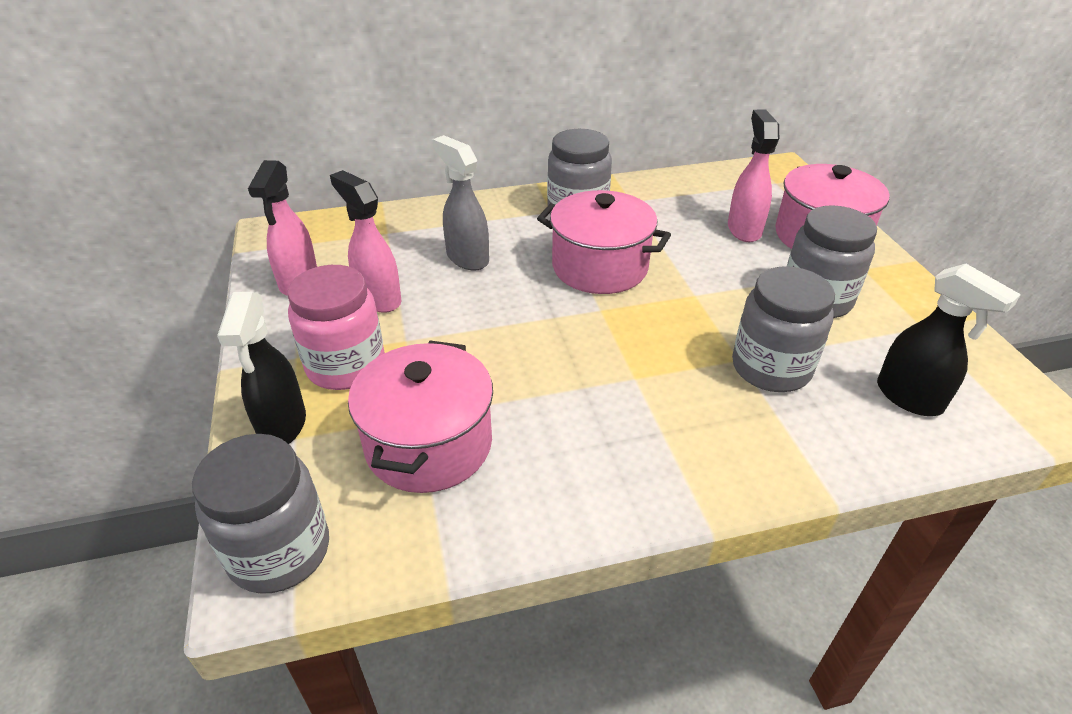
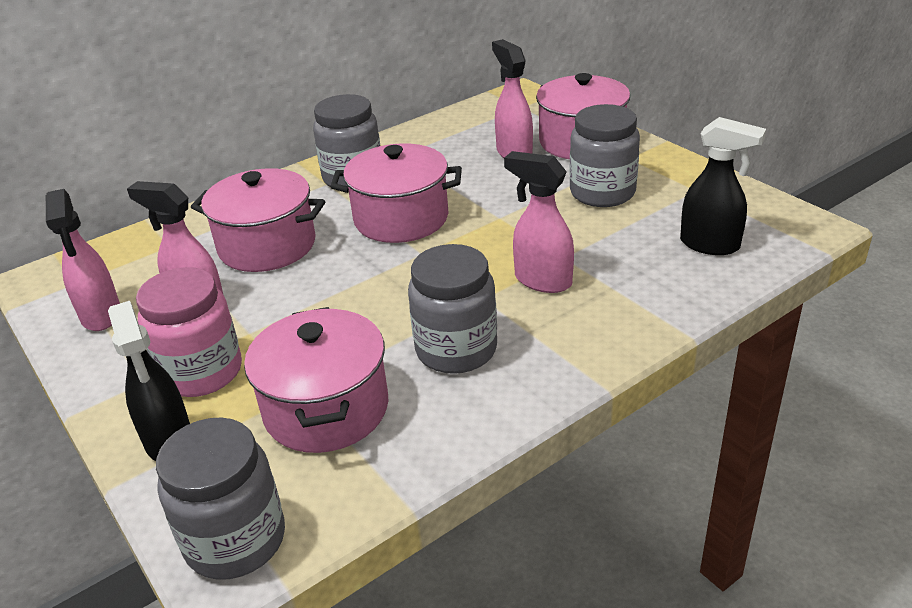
camera: 20 degrees left, 5 degrees down
grey spray bottle [432,135,489,271] -> pink pot [191,168,325,272]
grey jar [732,266,835,392] -> grey jar moved to [408,244,497,374]
none -> pink spray bottle [504,151,574,293]

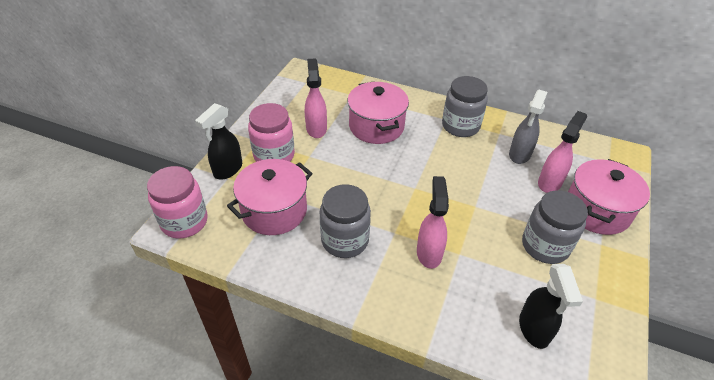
camera: 55 degrees right, 10 degrees up
pink spray bottle [46,189,120,331] -> none
grey jar [156,418,285,580] -> pink jar [147,166,208,239]
pink pot [330,143,462,243] -> none
none -> grey spray bottle [509,90,547,164]

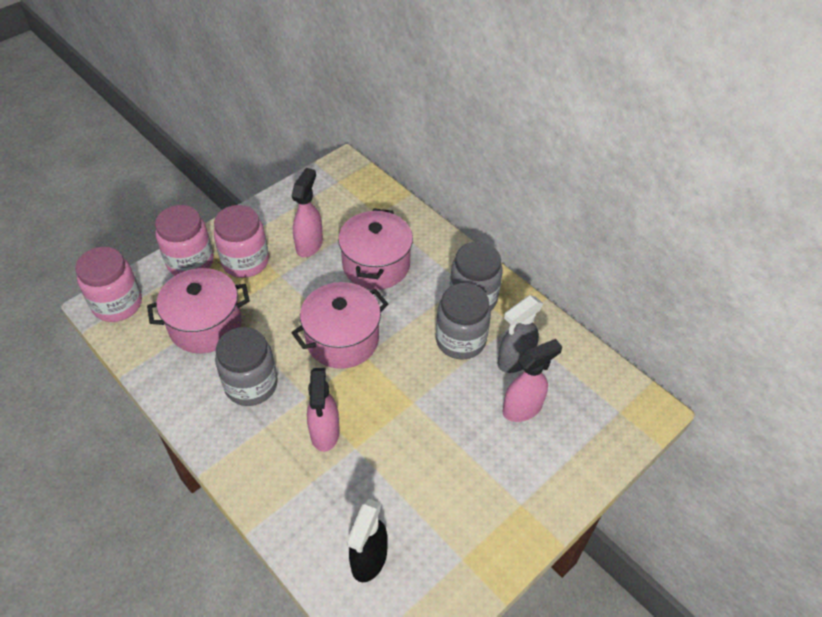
camera: 25 degrees right, 5 degrees up
black spray bottle [195,103,242,180] -> pink jar [155,205,214,276]
pink spray bottle [417,176,449,269] -> pink spray bottle turned 150 degrees clockwise [307,368,340,452]
grey jar [522,190,588,264] -> grey jar moved to [436,283,491,360]
pink pot [568,159,650,235] -> pink pot moved to [291,282,388,369]

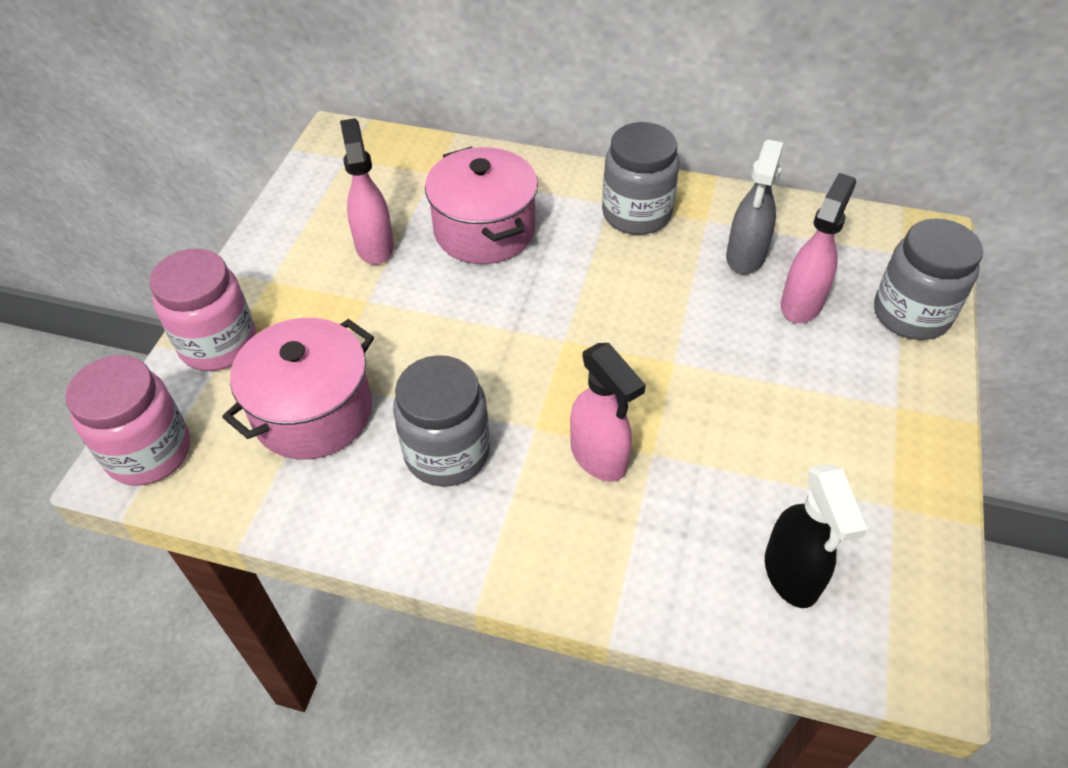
camera: 30 degrees left, 0 degrees up
pink jar [214,205,269,278] -> none
pink pot [291,282,388,369] -> none
grey jar [436,283,491,360] -> grey jar moved to [874,219,983,340]

